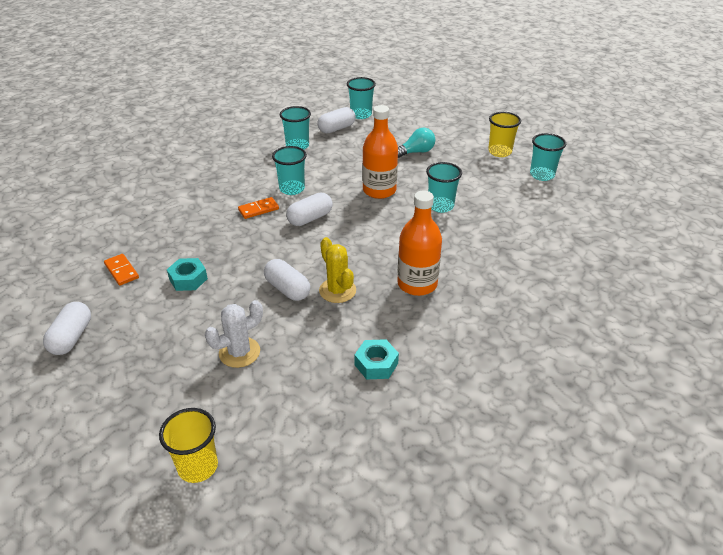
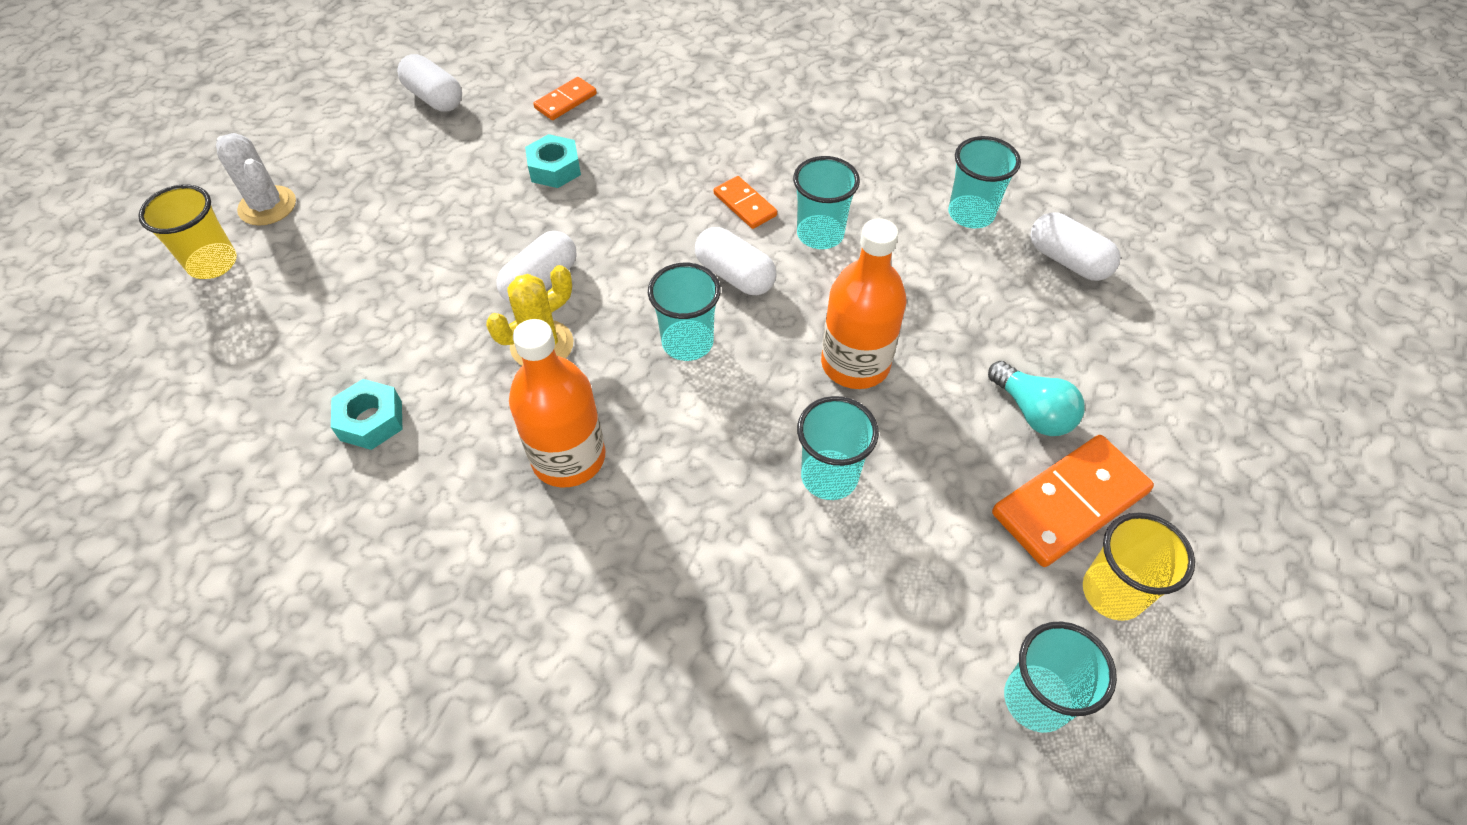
camera: 80 degrees right, 15 degrees up
white capsule [43,302,91,355] -> white capsule turned 45 degrees clockwise [397,54,462,112]
white cactus [205,300,263,368] -> white cactus moved to [216,133,296,226]
turquoise cup [347,77,376,119] -> turquoise cup moved to [648,263,721,361]
none -> orange domino [992,435,1154,567]

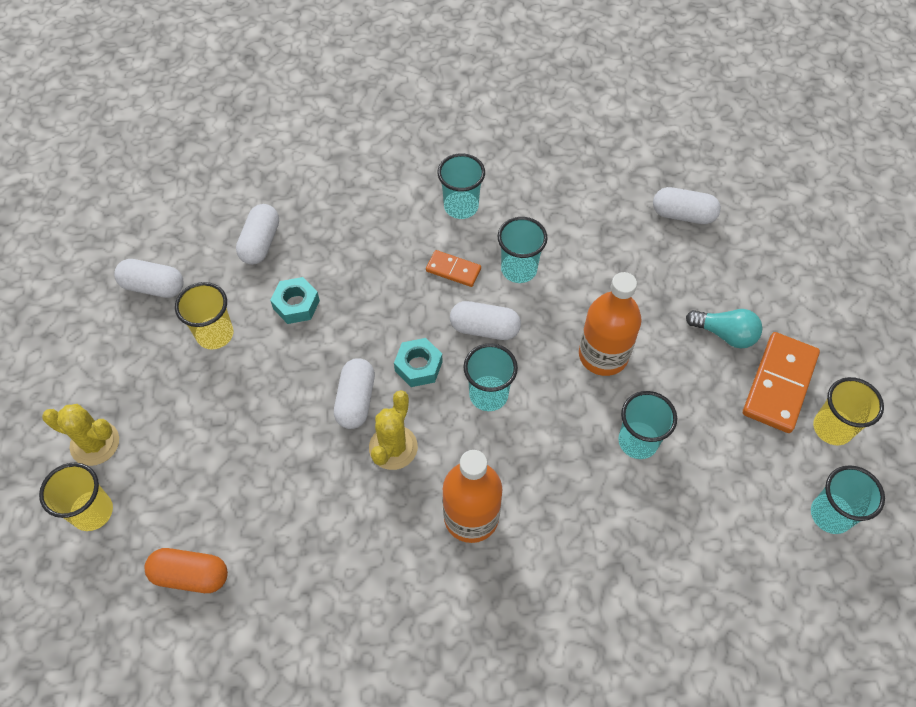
camera: 30 degrees left, 5 degrees up
white cactus [216,133,296,226] -> yellow cactus [42,404,119,466]
turquoise nut [331,379,402,450] -> turquoise nut moved to [394,338,442,387]
orange domino [533,77,597,120] -> white capsule [236,204,279,265]
turquoise cup [948,136,1021,228] -> turquoise cup moved to [438,153,485,219]
none -> orange capsule [145,548,228,593]
none -> yellow cup [175,282,233,350]

